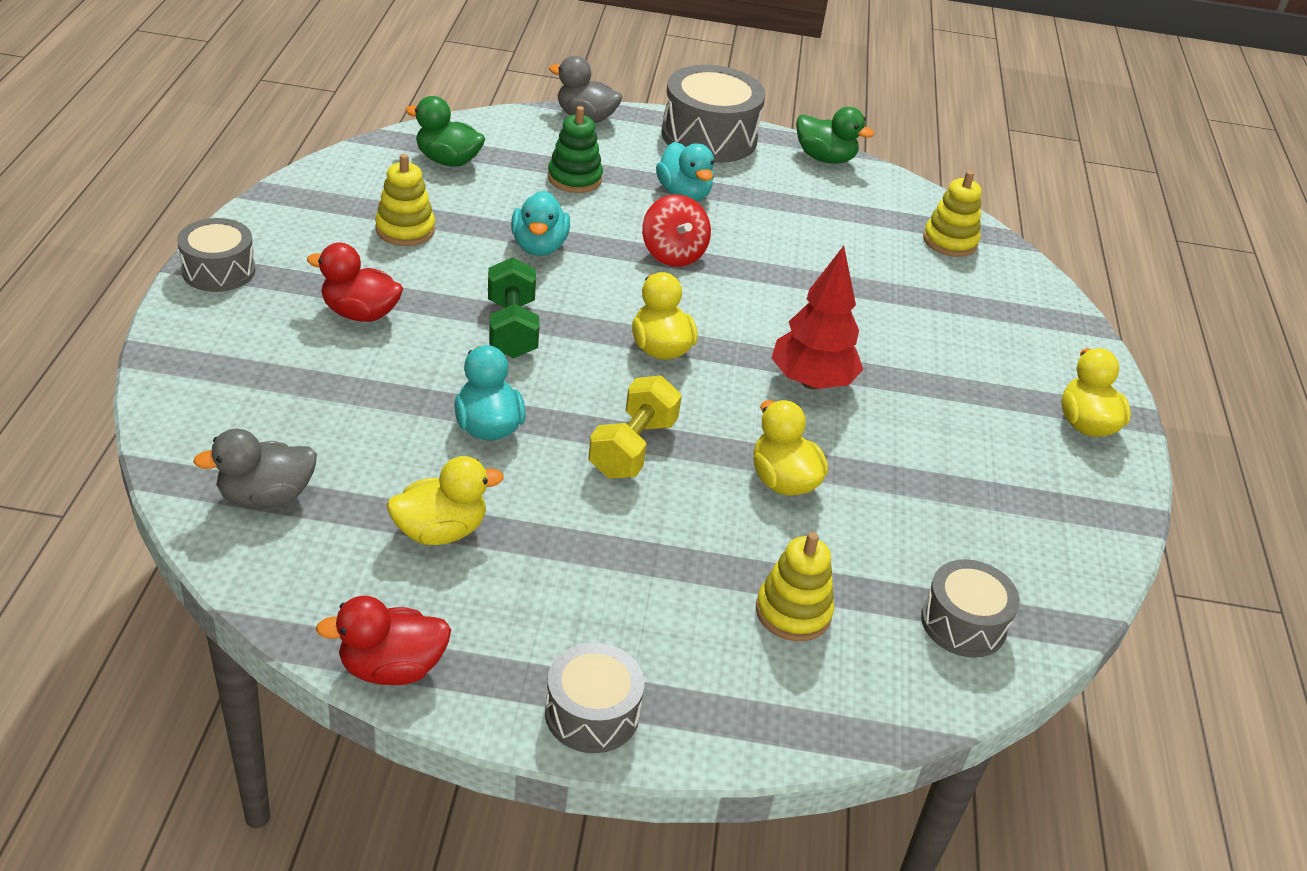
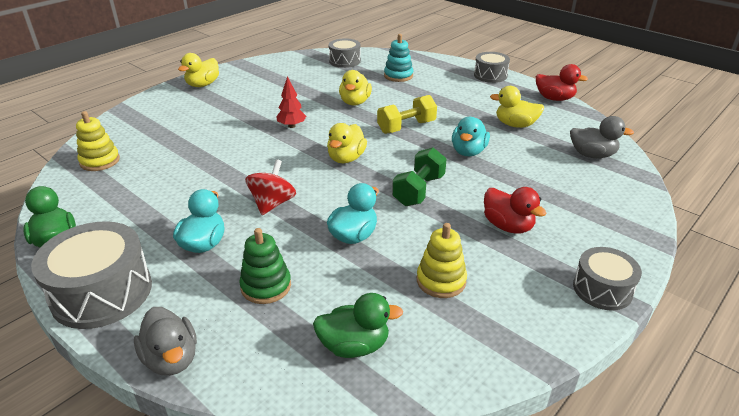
camera: 140 degrees left, 5 degrees down
green duck [405,96,485,167] -> green duck turned 60 degrees counterclockwise [313,293,403,358]
yellow stacking toy [756,532,834,641] -> turquoise stacking toy [384,34,414,82]
red tree [772,246,863,389] -> red tree [276,76,306,128], size x0.61

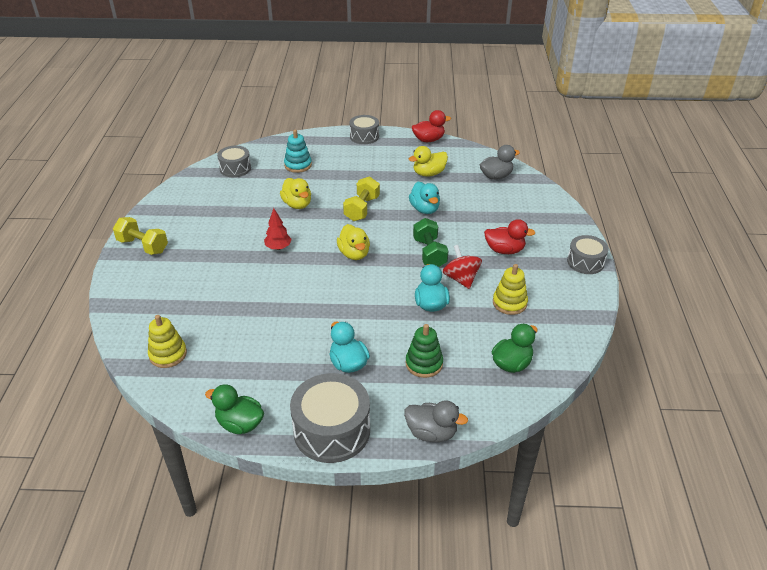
camera: 40 degrees left, 5 degrees up
yellow duck [178,53,219,87] -> yellow dumbbell [113,217,168,255]
red spinning top [245,159,296,215] -> red spinning top moved to [443,245,482,289]

